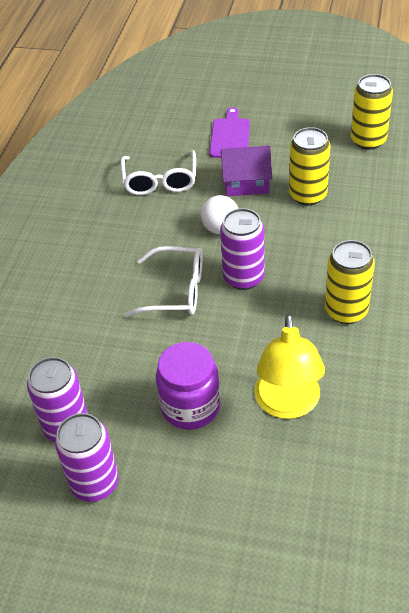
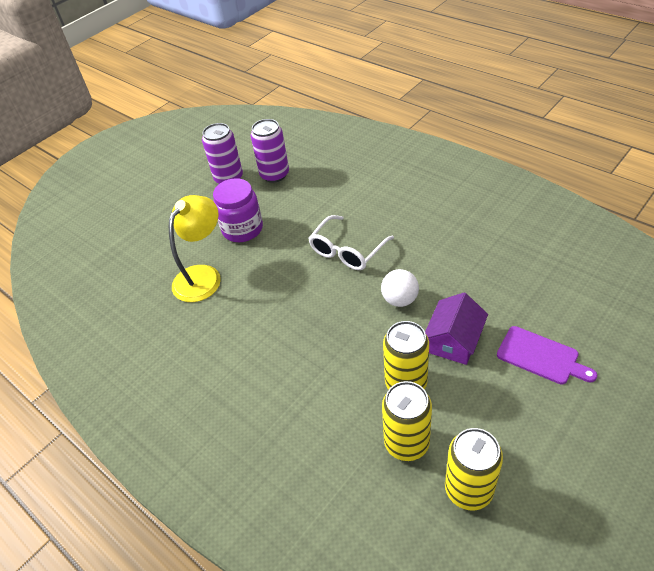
camera: 120 degrees right, 0 degrees up
white glasses [121,150,196,195] -> none
purple can [220,208,265,290] -> none
yellow lamp [254,314,325,419] -> yellow lamp turned 90 degrees clockwise [169,195,221,302]
yellow can [325,240,375,324] -> yellow can moved to [382,381,432,461]

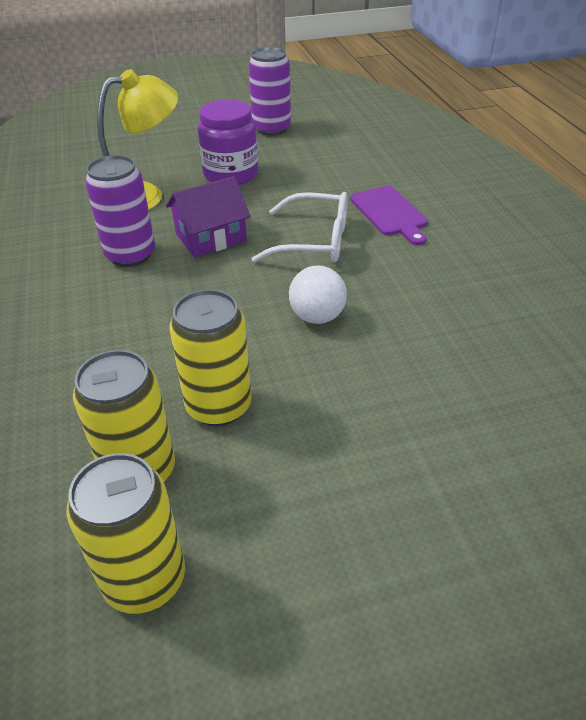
camera: 30 degrees right, 5 degrees down
purple can [251,119,289,183] -> purple can moved to [85,155,155,267]
white glasses [308,215,394,270] -> white glasses turned 150 degrees counterclockwise [252,192,348,262]
purple house [425,293,488,365] -> purple house moved to [166,176,251,258]
purple cutting board [497,326,597,384] -> purple cutting board moved to [350,186,428,245]

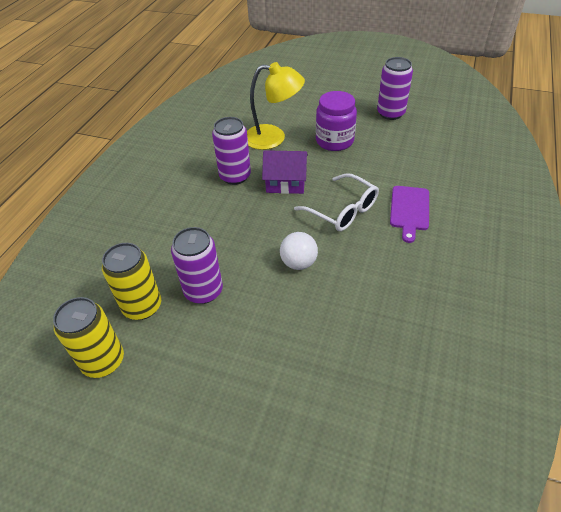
camera: 35 degrees right, 5 degrees up
yellow can [170,289,252,426] -> purple can [171,227,223,304]

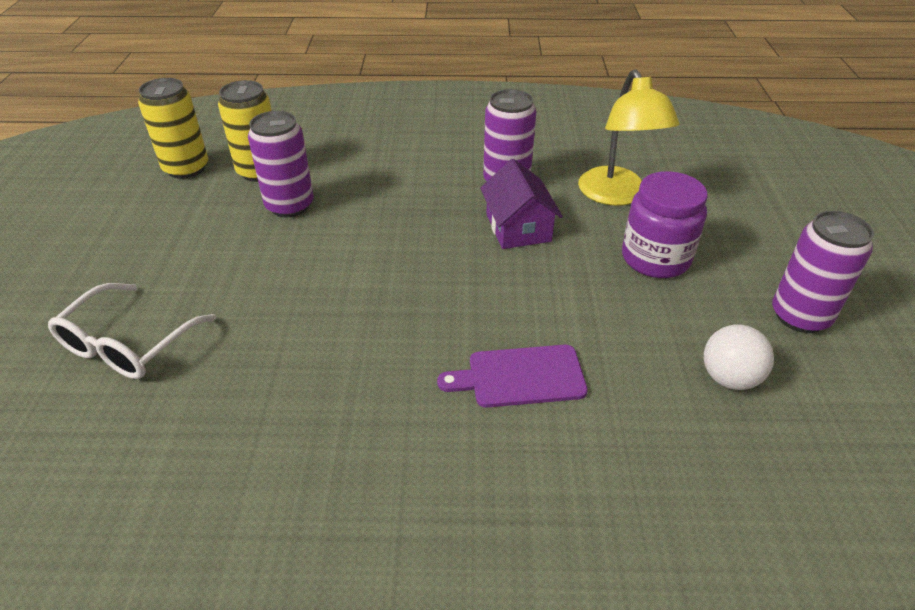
camera: 70 degrees right, 5 degrees down
white ball [280,232,318,270] -> white ball moved to [704,324,774,390]
white glasses [294,173,379,231] -> white glasses moved to [48,283,216,379]

